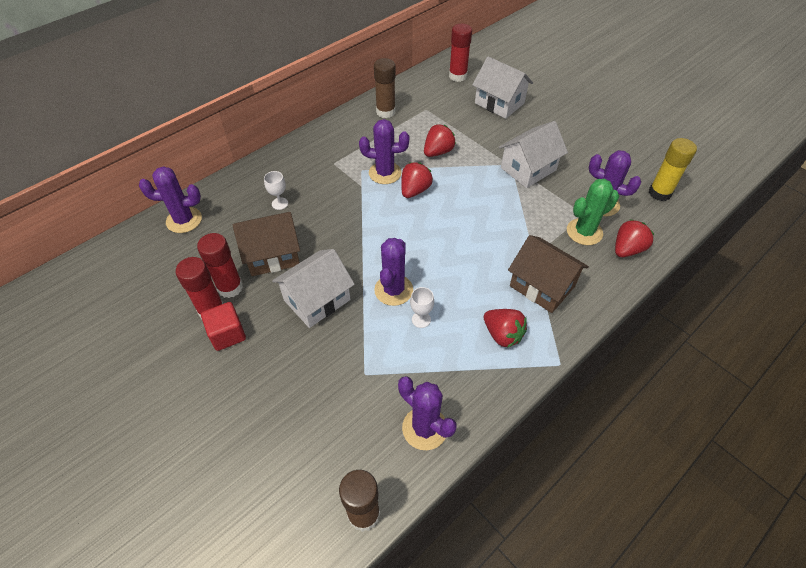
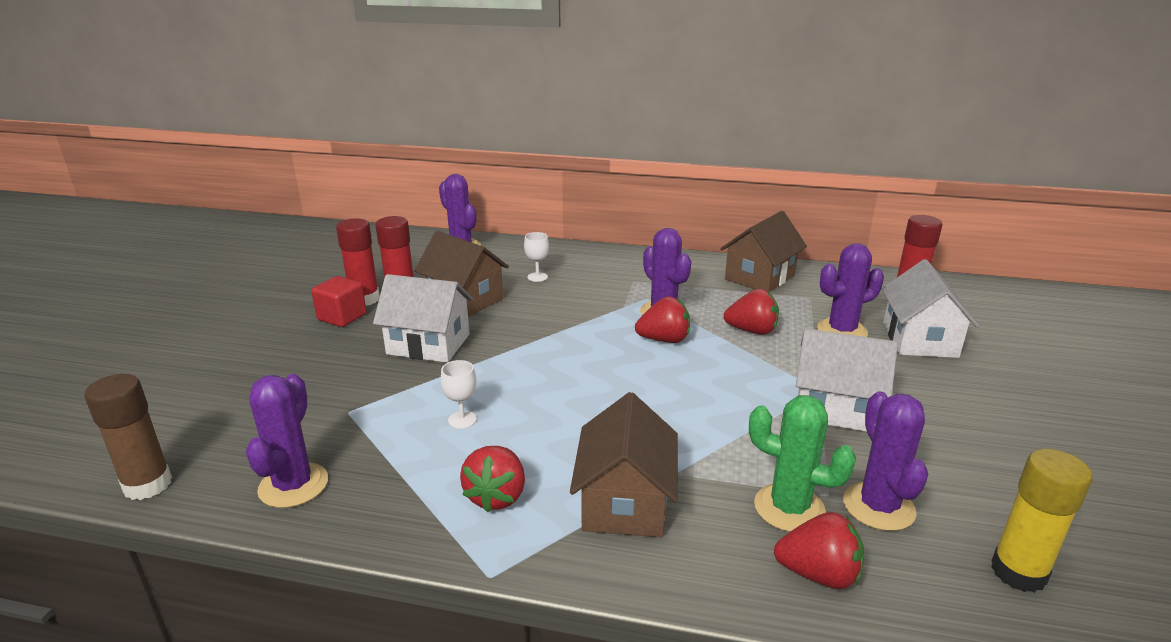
camera: 55 degrees right, 25 degrees down
brown glue stick [374,58,396,118] -> brown house [720,211,807,292]
purple cactus [374,238,413,306] -> purple cactus moved to [817,243,884,337]

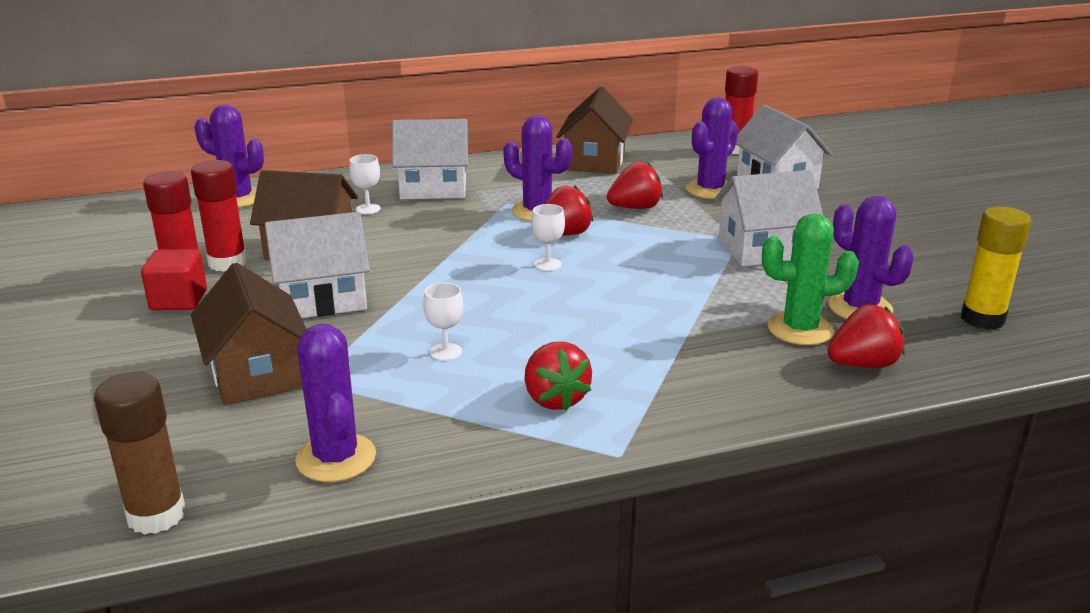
camera: 30 degrees left, 0 degrees up
brown house [570,392,678,537] -> brown house moved to [191,263,306,405]
none -> white house [392,119,469,199]
none -> white goblet [531,204,565,271]

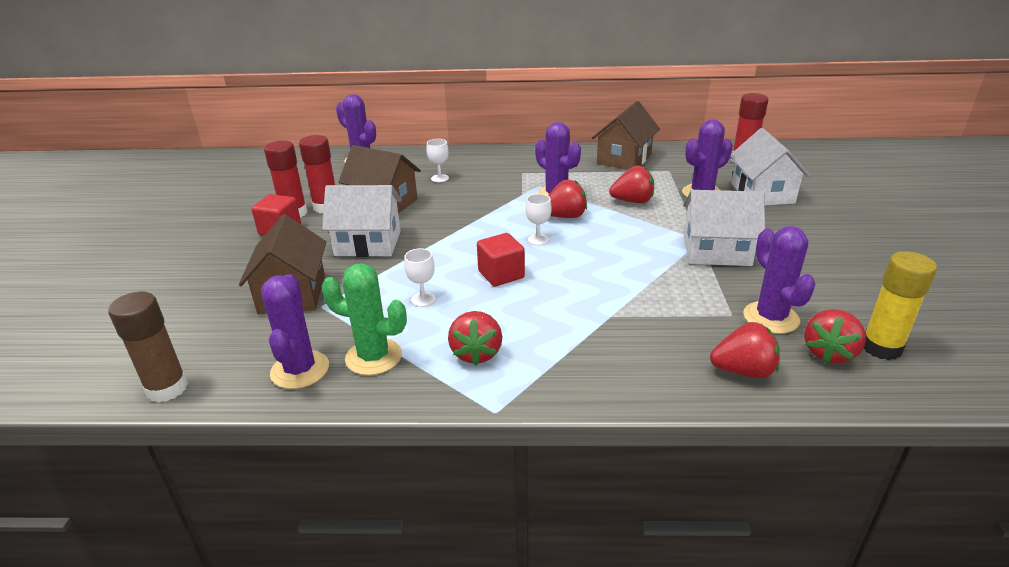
camera: 20 degrees right, 5 degrees up
white house [392,119,469,199] -> none
green cactus [762,214,859,345] -> green cactus moved to [321,263,407,375]
none -> red cube [477,233,525,286]
none -> red strawberry [804,309,866,363]

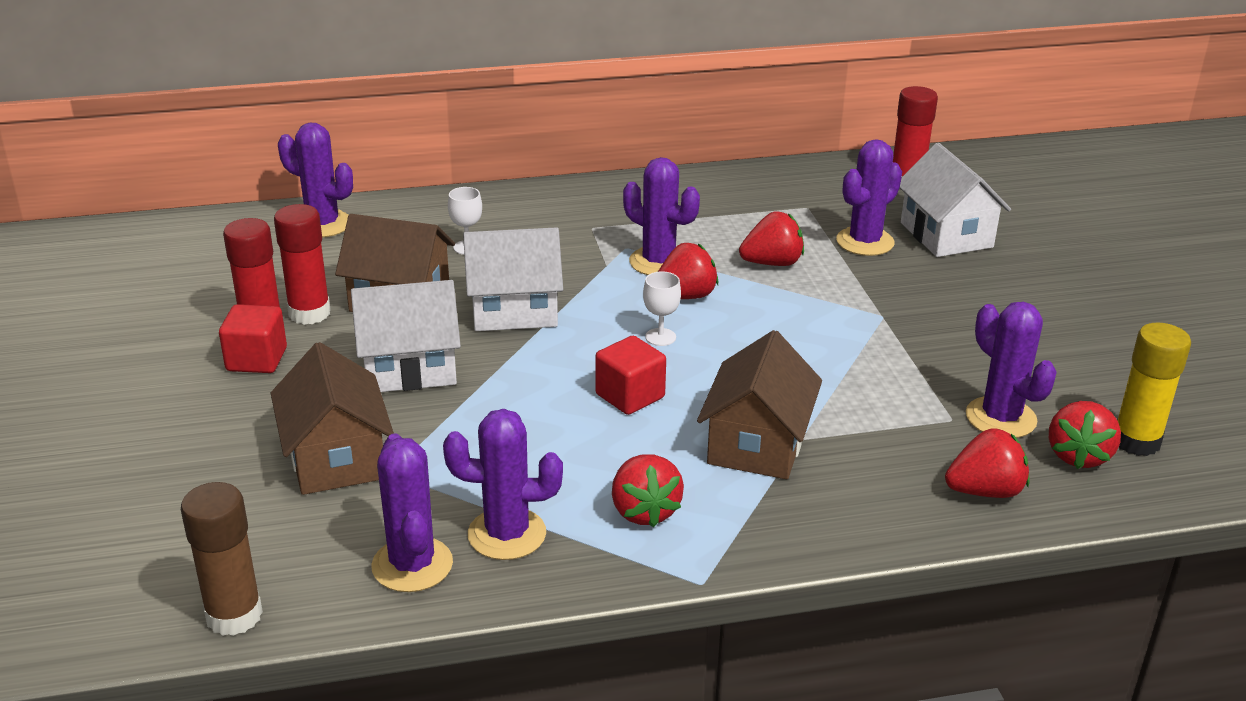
camera: 15 degrees left, 0 degrees up
green cactus [321,263,407,375] -> purple cactus [443,409,563,560]
white goblet [404,248,435,307] -> none
brown house [592,101,660,170] -> brown house moved to [697,330,822,479]
white house [683,190,765,266] -> white house moved to [463,227,563,331]

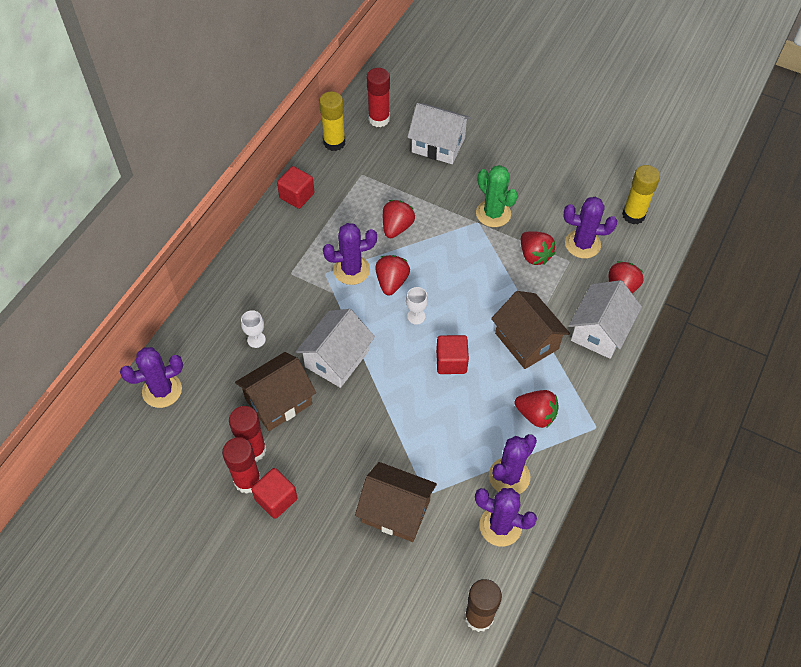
camera: 50 degrees left, 25 degrees up
white house [351,280,461,392] -> white house moved to [569,280,642,359]
purple cactus [836,139,902,256] -> none
red strawberry [1049,401,1121,469] -> red strawberry moved to [521,231,555,265]
none -> red cube [277,166,314,209]
none -> yellow glue stick [319,91,345,151]
none -> green cactus [476,165,518,227]

